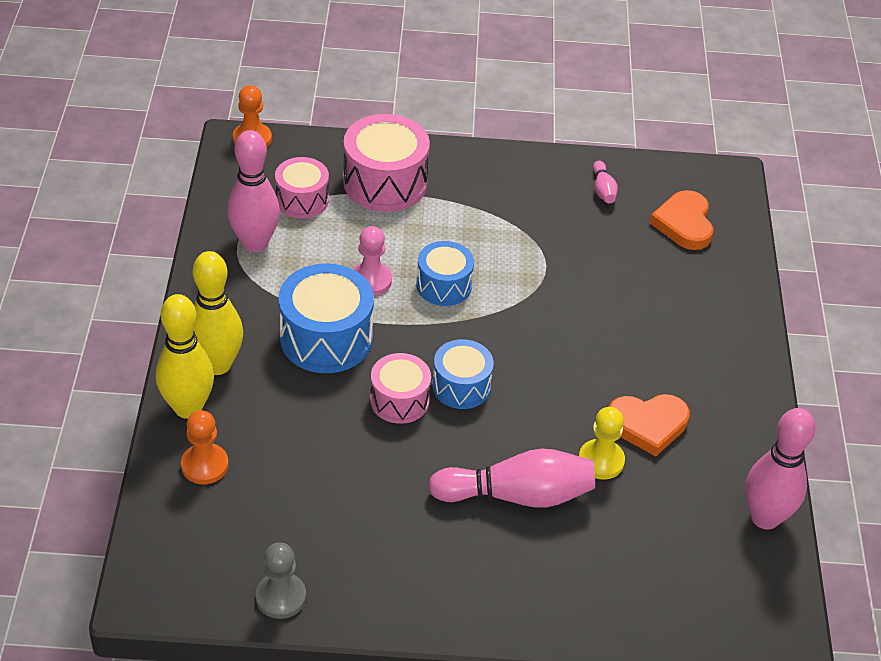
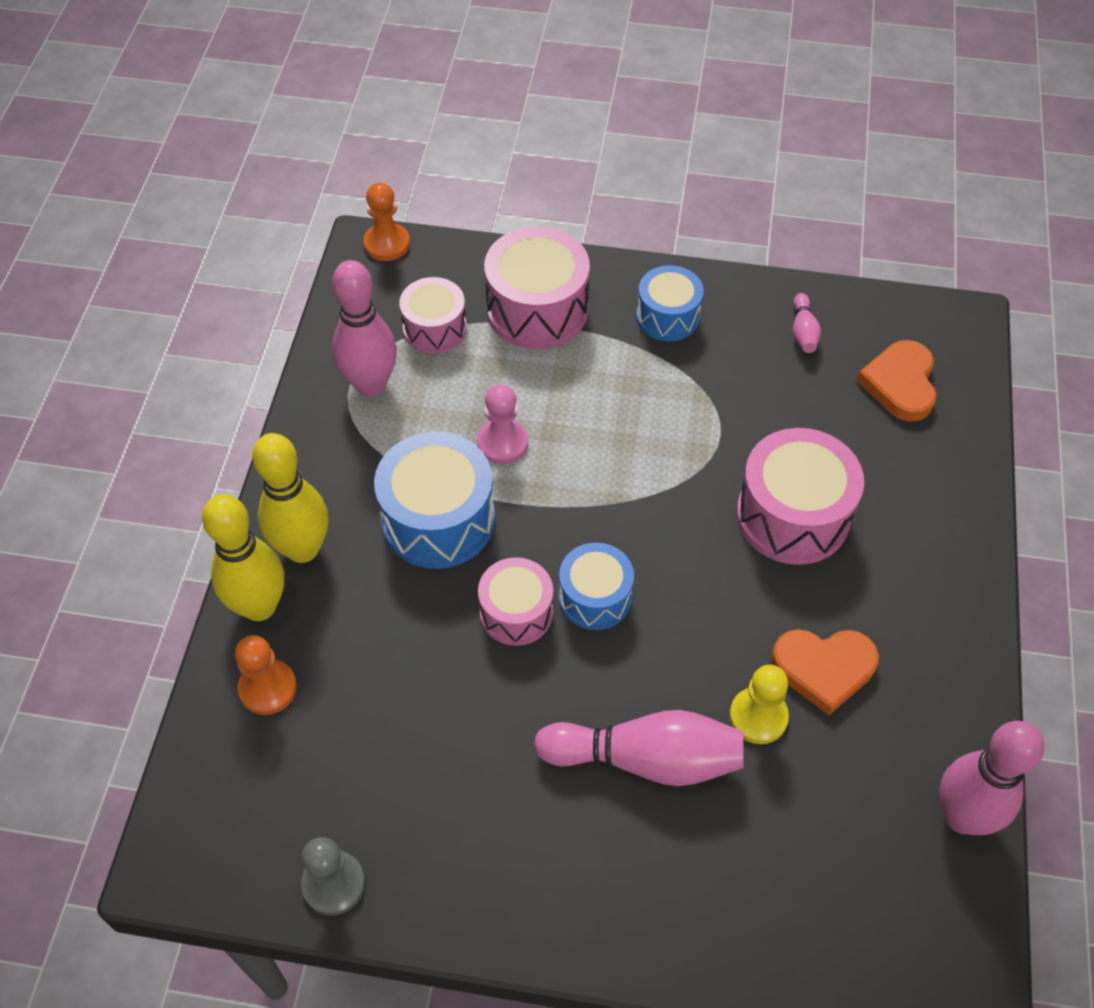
camera: 10 degrees right, 10 degrees up
blue drum [417,241,474,306] -> blue drum moved to [636,265,704,341]
none -> pink drum [737,428,864,565]

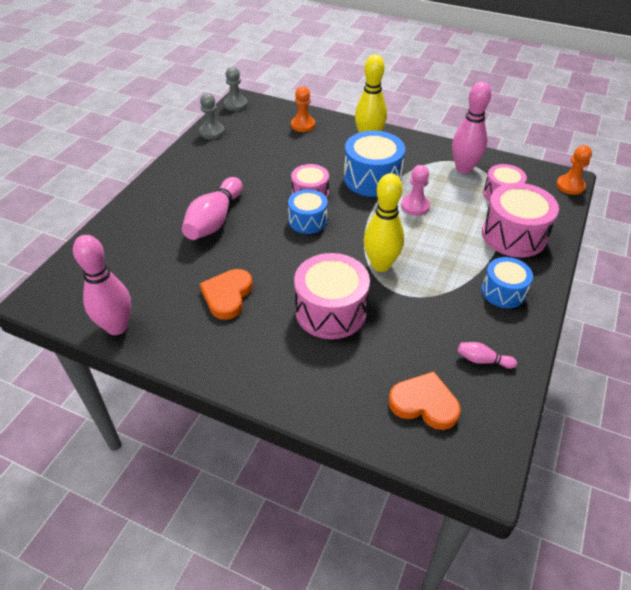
camera: 105 degrees right, 10 degrees down
yellow bowling pin [202,494,284,621] -> yellow bowling pin moved to [364,173,404,272]
yellow pawn [729,665,789,744] -> none
none -> grey pawn [224,67,248,111]

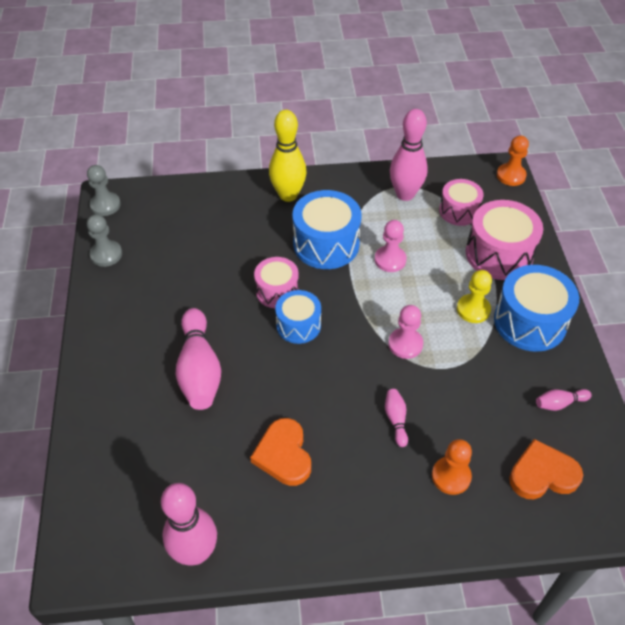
camera: 30 degrees left, 5 degrees up
orange pawn [291,86,315,132] -> orange pawn moved to [432,439,472,495]
pink drum [294,253,370,339] -> pink bowling pin [385,389,408,447]
yellow bowling pin [364,173,404,272] -> pink pawn [388,305,423,359]
blue drum [482,257,533,308] -> blue drum [494,265,579,352], size x1.61
none -> yellow pawn [457,270,492,323]

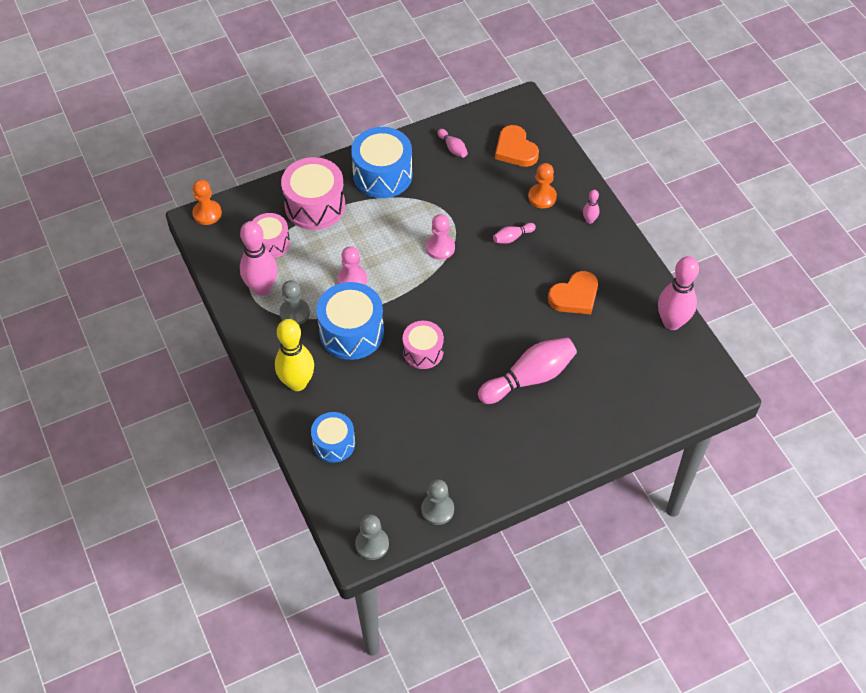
camera: 110 degrees left, 5 degrees up
blue drum [275,290,321,344] -> blue drum moved to [311,412,355,463]
yellow pawn [457,270,492,323] -> none
none -> grey pawn [279,280,310,325]
none -> pink bowling pin [583,190,600,224]

